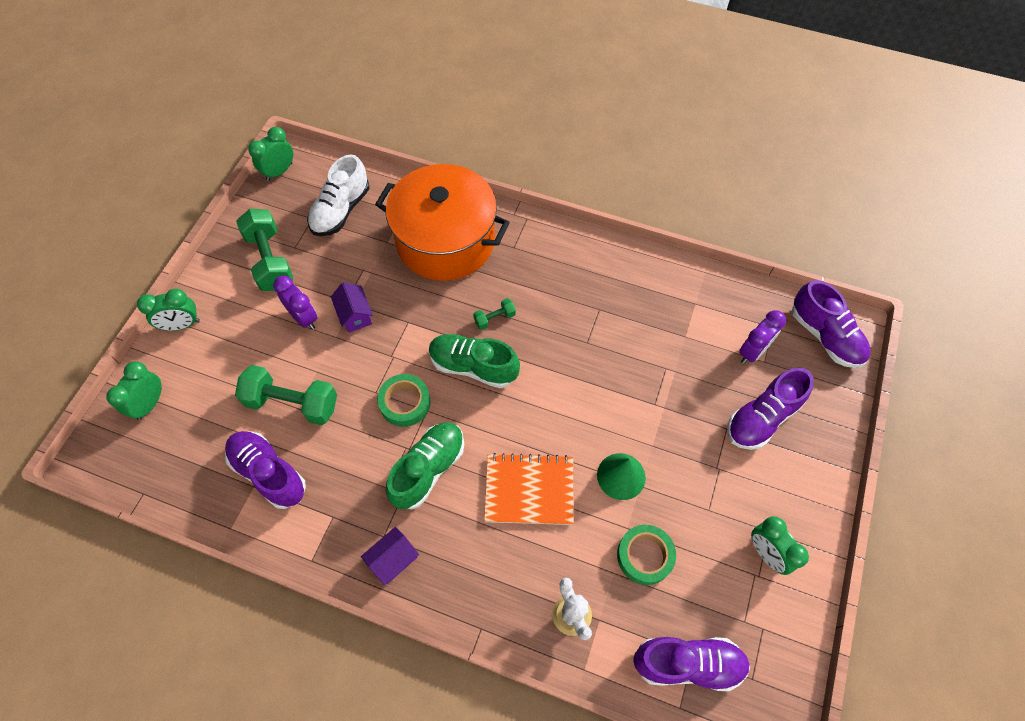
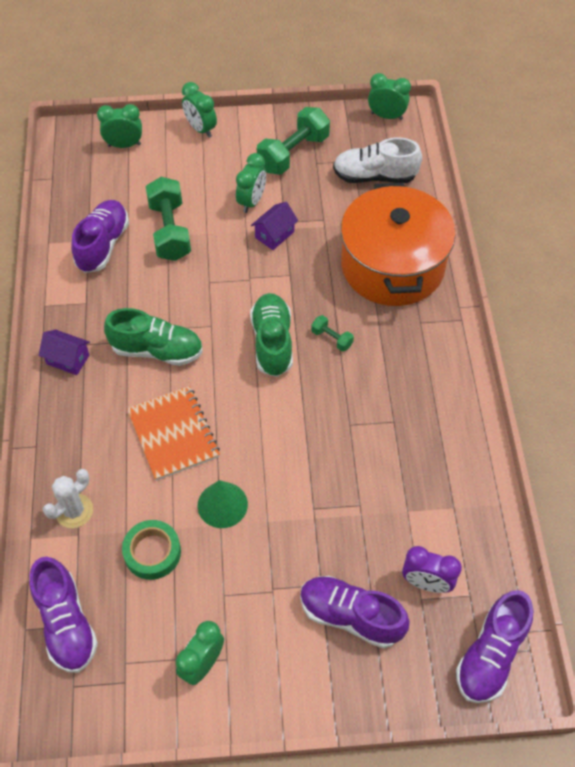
camera: 65 degrees right, 5 degrees down
purple clock [273,276,318,330] -> green clock [236,153,266,213]
green tape [377,374,431,427] -> none

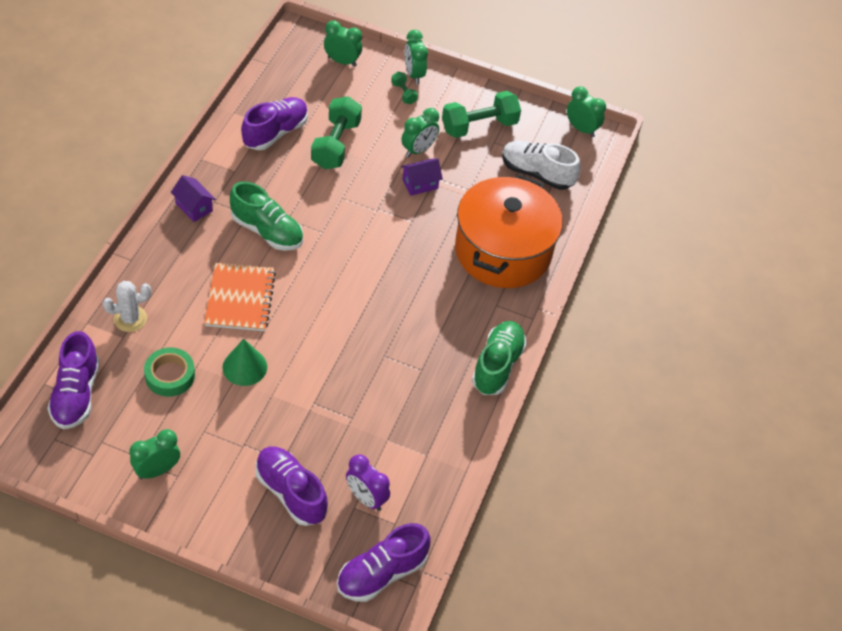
camera: 20 degrees right, 5 degrees down
green shoe [250,293,293,377] -> green shoe moved to [472,321,527,395]
green dumbbell [311,315,354,352] -> green dumbbell moved to [391,72,418,104]

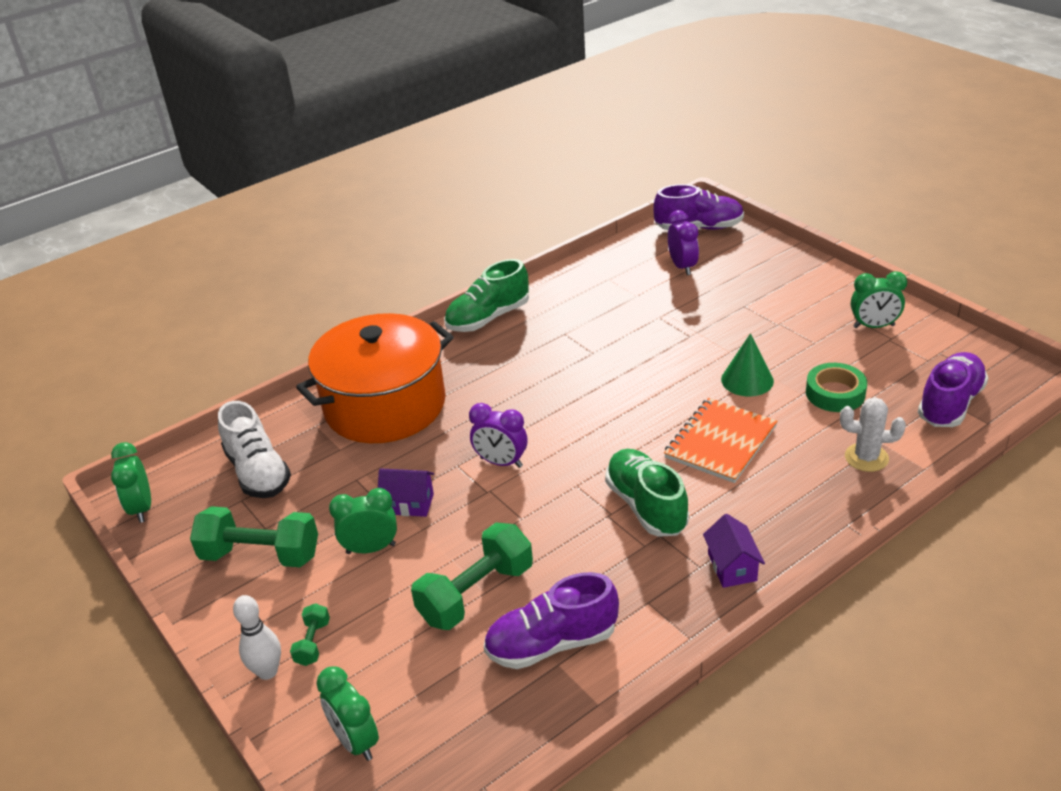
camera: 140 degrees left, 15 degrees down
purple shoe [255,447,328,526] -> none
green clock [405,30,428,84] -> white bowling pin [233,595,281,680]
none -> purple clock [469,403,527,468]

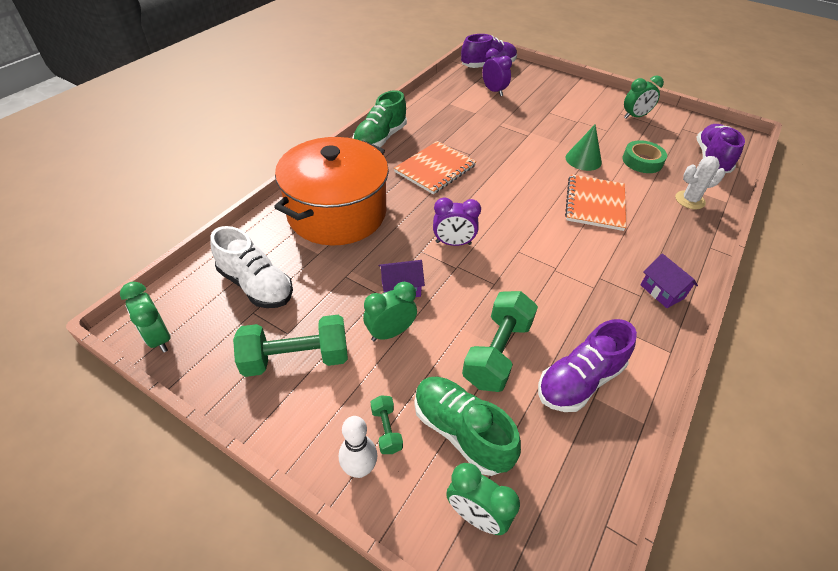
camera: 25 degrees left, 10 degrees up
green shoe [605,449,689,537] -> green shoe moved to [414,376,521,476]
none -> orange notebook [394,141,476,194]

